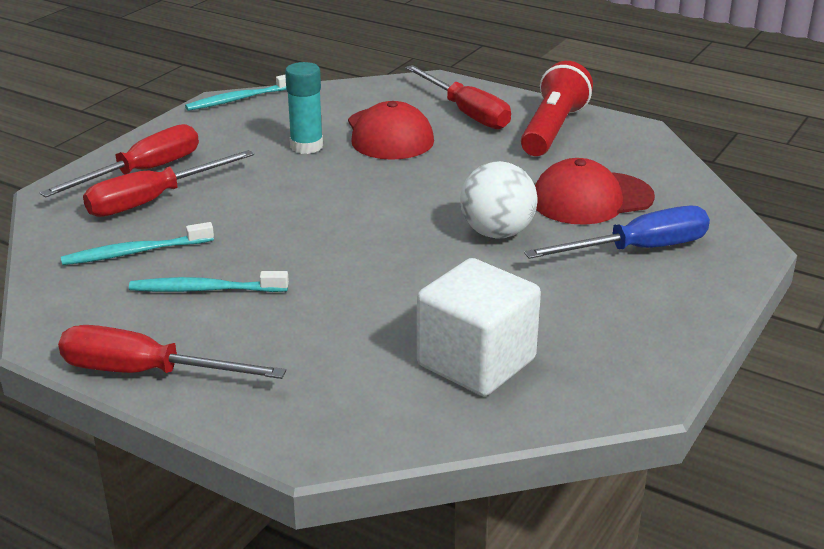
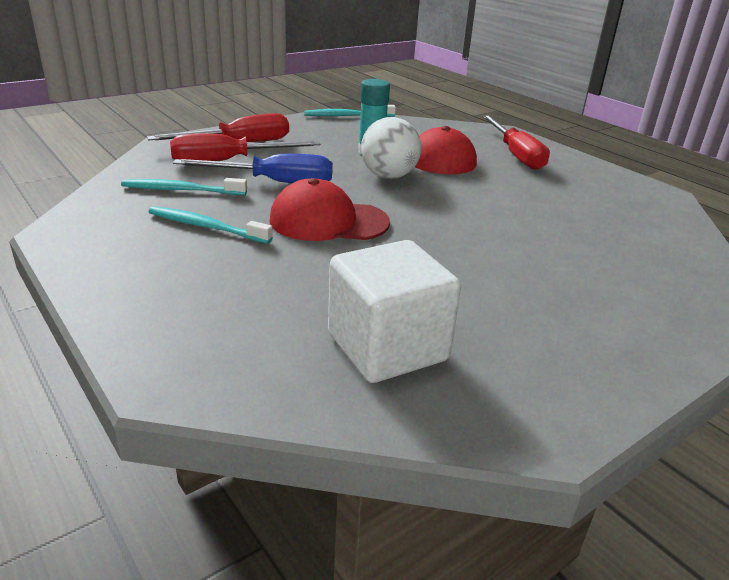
camera: 20 degrees right, 0 degrees up
red screwdriver [58,325,286,379] -> none
white ball [460,161,538,239] -> white ball moved to [361,117,421,179]
red flashlight [521,61,593,156] -> none
blue screwdriver [524,206,710,259] -> blue screwdriver moved to [173,154,333,183]
red cap [535,158,655,225] -> red cap moved to [269,178,390,241]

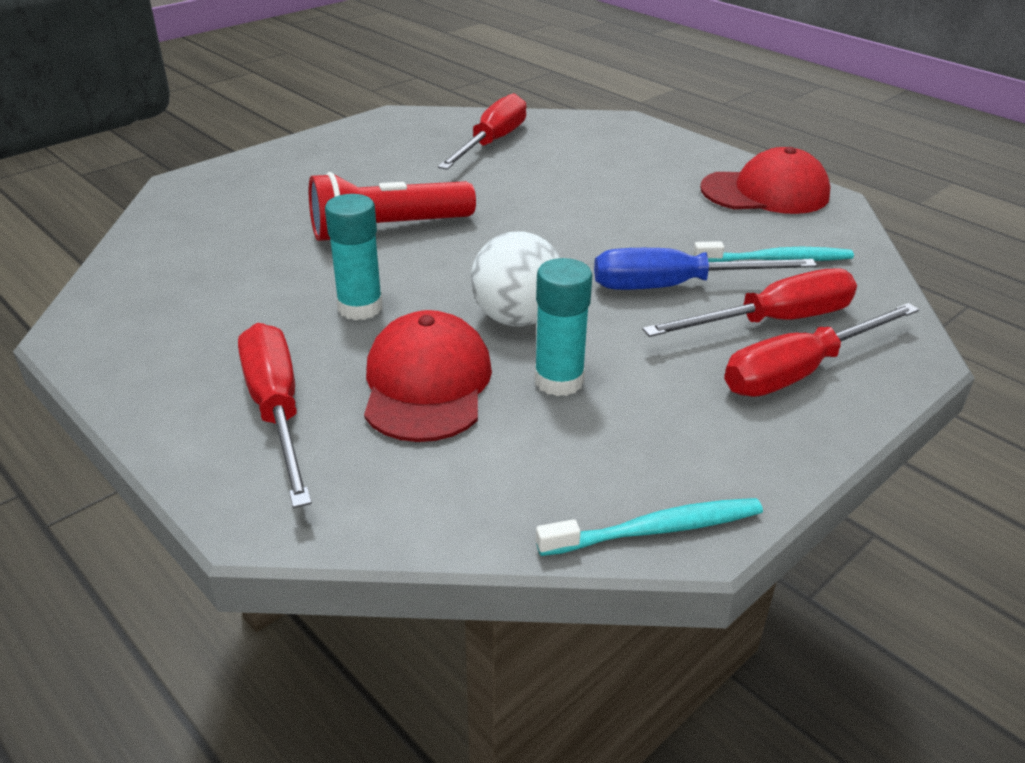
camera: 175 degrees right, 5 degrees up
turquoise toothbrush [149,206,273,244] -> none
red cap [269,178,390,241] -> red cap moved to [700,147,830,214]
white cube [328,240,461,383] -> red screwdriver [437,93,527,170]
none -> red flashlight [309,172,476,241]
none -> turquoise glue stick [325,194,383,320]

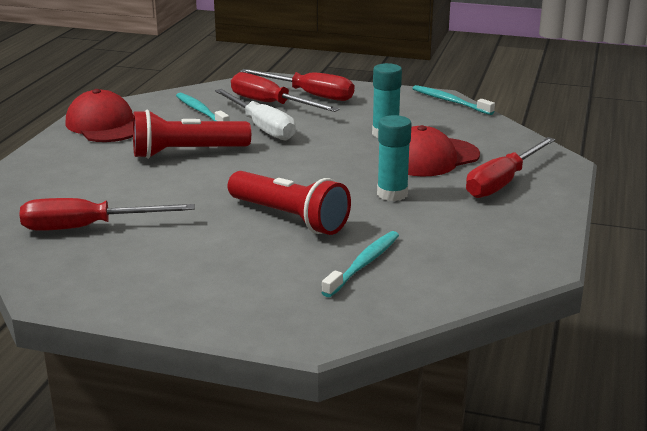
camera: 120 degrees left, 10 degrees down
white ball [471,231,560,326] -> none
blue screwdriver [594,248,817,290] -> white screwdriver [215,89,296,141]
none -> red flashlight [133,110,251,159]
none -> turquoise toothbrush [321,231,399,297]

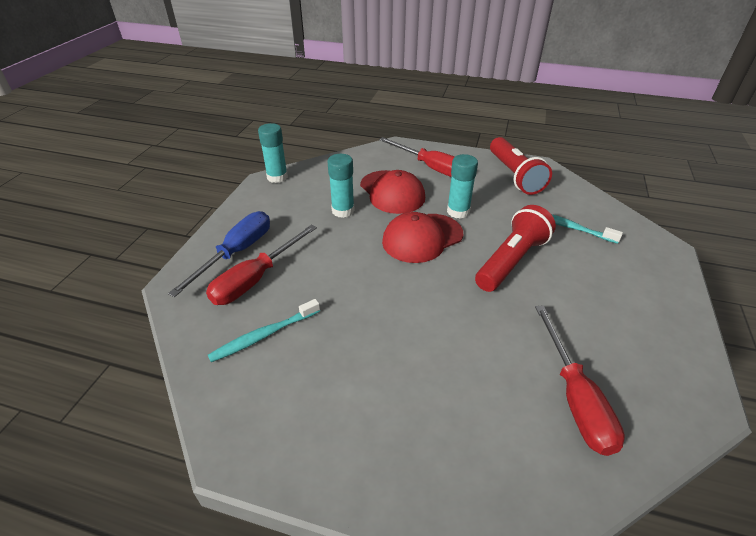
camera: 90 degrees left, 15 degrees up
red cap [66,89,133,142] -> red cap moved to [382,212,463,263]
red flashlight [133,110,251,159] -> red flashlight moved to [490,137,552,195]
white screwdriver [215,89,296,141] -> none
red screwdriver [240,69,354,101] -> blue screwdriver [168,211,270,297]
turquoise toothbrush [412,85,495,115] -> turquoise glue stick [258,123,288,183]

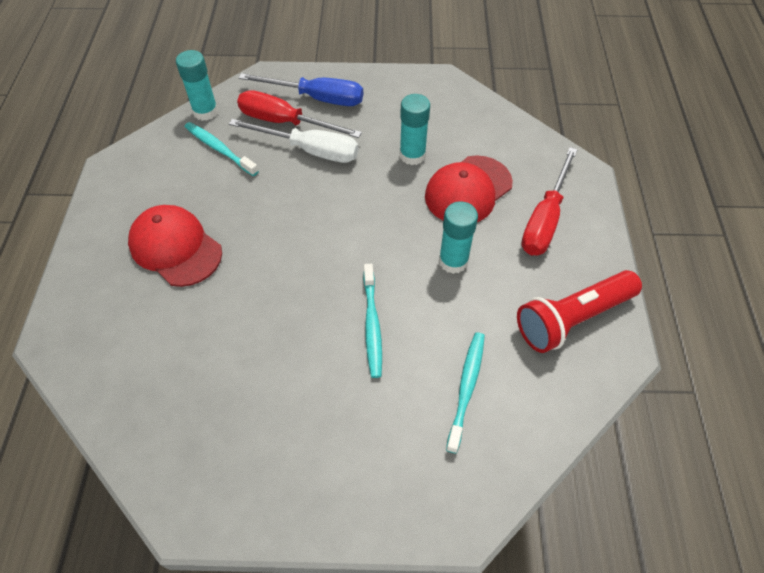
camera: 75 degrees right, 15 degrees up
turquoise glue stick [258,123,288,183] -> turquoise glue stick moved to [176,50,218,121]
red cap [382,212,463,263] -> red cap moved to [128,205,222,287]
red flashlight [475,205,556,292] -> turquoise toothbrush [363,264,382,378]
red screwdriver [535,305,625,456] -> none
none -> white screwdriver [229,119,359,163]

